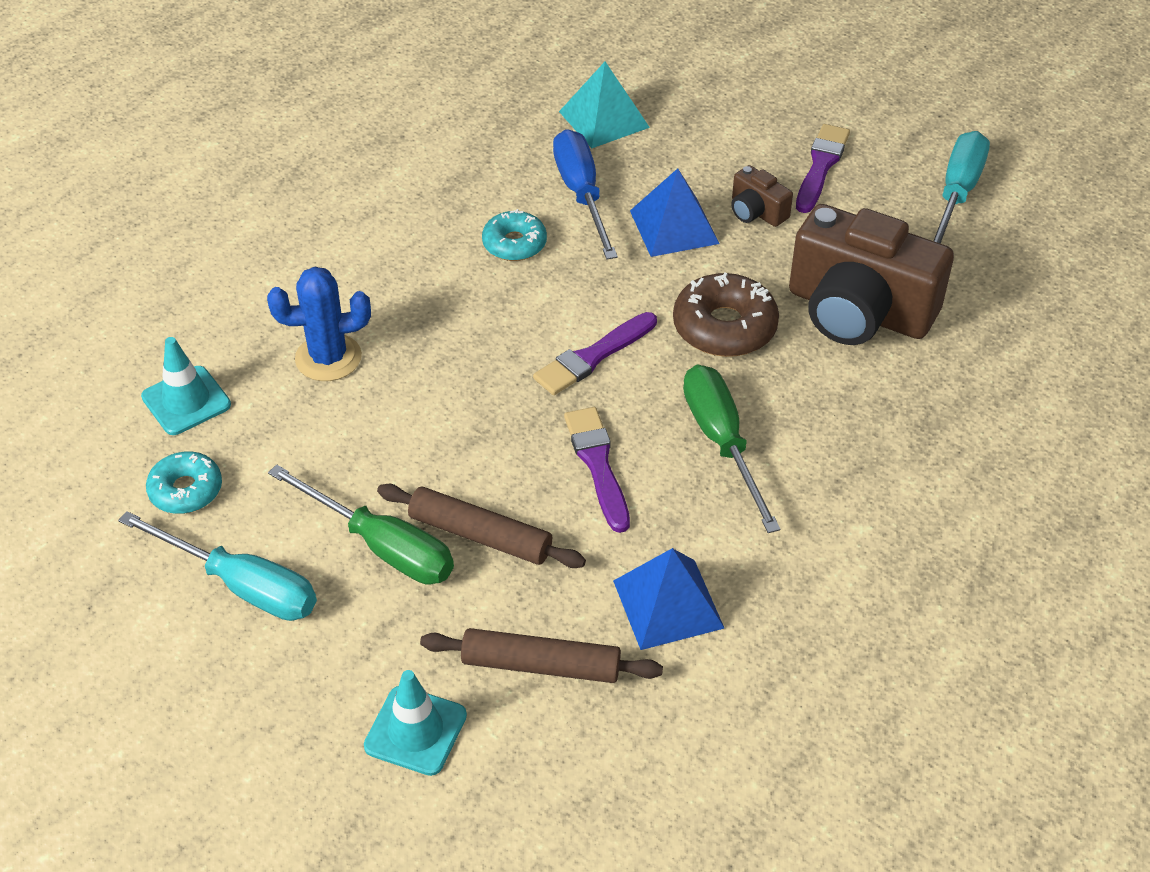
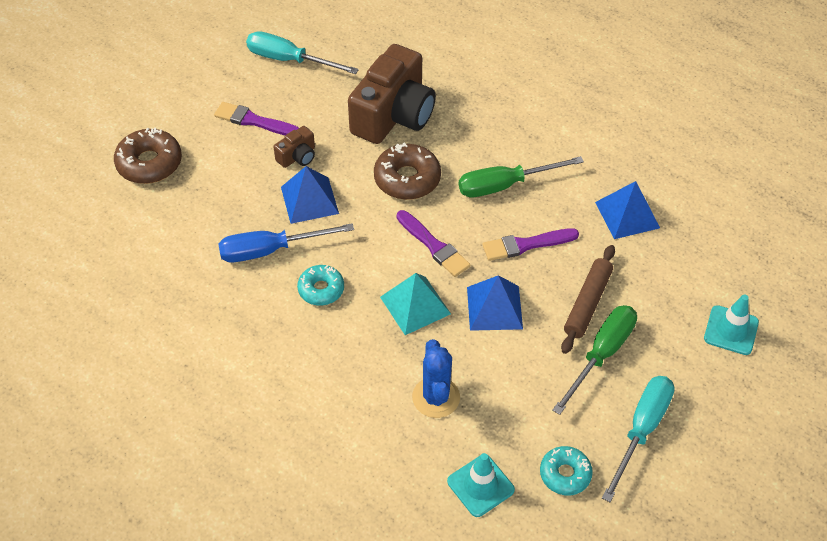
camera: 90 degrees left, 5 degrees up
brown rolling pin [420,628,663,683] -> none
turquoise pyramid [559,62,650,148] -> turquoise pyramid moved to [380,273,451,335]
none -> brown donut [114,128,182,184]
none -> blue pyramid [467,275,523,331]

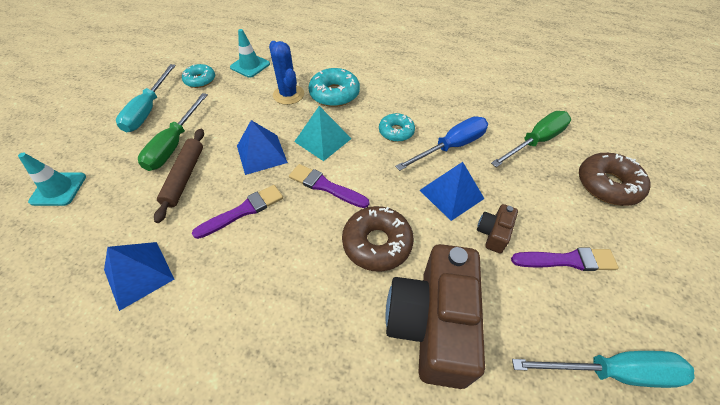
camera: 160 degrees right, 0 degrees up
green screwdriver [459,156,584,198] -> green screwdriver moved to [491,111,571,167]
none -> turquoise donut [308,68,360,107]

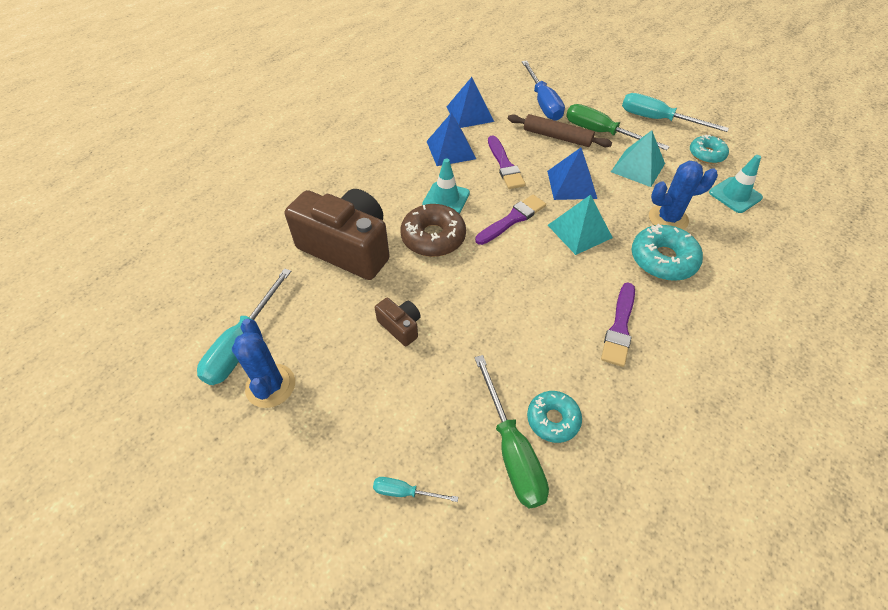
camera: 110 degrees right, 0 degrees up
turquoise traffic cone [18,153,86,206] -> turquoise traffic cone moved to [422,159,470,214]
turquoise donut [379,113,415,142] -> turquoise donut moved to [527,391,582,443]
blue screwdriver [395,116,488,171] -> blue screwdriver moved to [522,61,565,121]
blue pyramid [420,162,485,221] -> blue pyramid moved to [426,112,476,166]
purple brush [511,248,619,271] -> purple brush moved to [601,283,635,367]
brown donut [579,153,651,206] -> turquoise screwdriver [373,477,458,502]
none -> blue cactus [232,319,295,408]
none -> turquoise pyramid [611,130,665,187]

